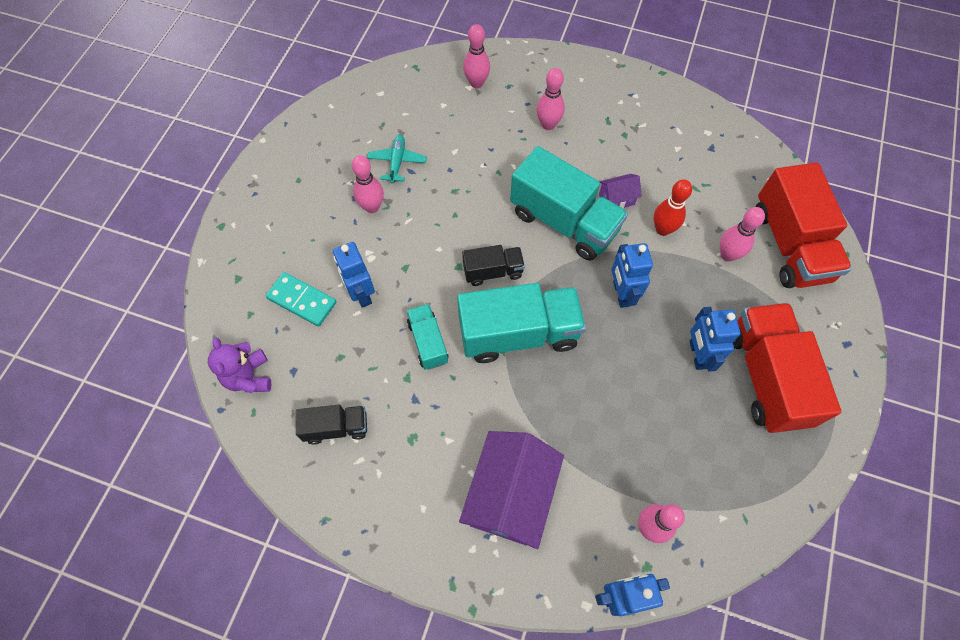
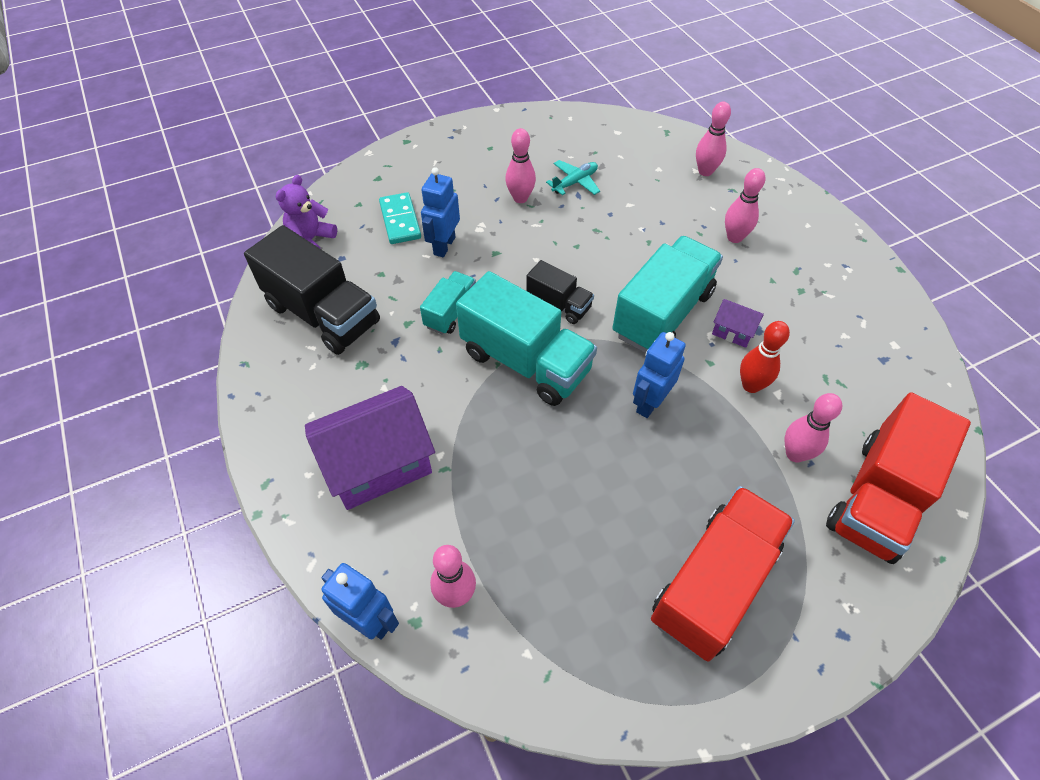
camera: 45 degrees right, 10 degrees down
black truck [296,405,367,445] -> black truck [244,225,380,355], size x1.91
turquoise truck [510,146,628,261] -> turquoise truck turned 135 degrees counterclockwise [612,236,723,353]
blue robot [689,307,740,372] -> none

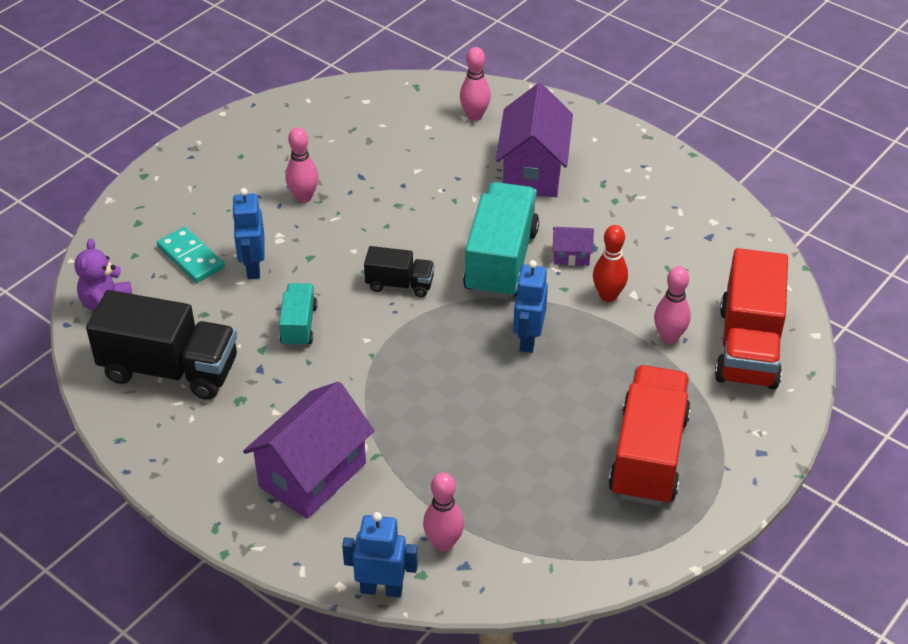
camera: 25 degrees left, 10 degrees down
turquoise truck [456,271,597,406] -> none
turquoise plane [546,160,600,195] -> none
pink bowling pin [725,168,765,243] -> purple house [496,83,573,197]

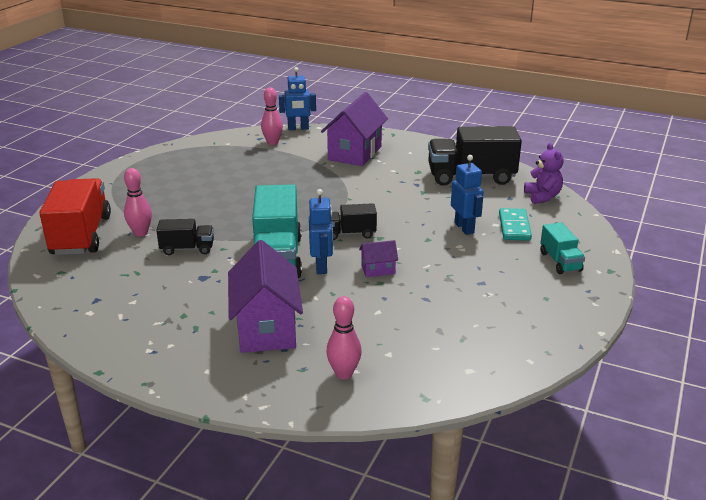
camera: 165 degrees right, 15 degrees down
turquoise domino [157,227,225,283] -> turquoise domino turned 60 degrees clockwise [499,208,532,241]
turquoise truck [279,283,318,347] -> turquoise truck moved to [540,222,585,274]
pink bowling pin [285,127,319,203] -> none
blue robot [513,260,548,353] -> blue robot moved to [309,189,333,274]
purple house [553,227,594,266] -> purple house moved to [359,240,398,277]
red bowling pin [593,225,628,302] -> black truck [156,219,214,255]
red truck [608,365,691,506] -> none

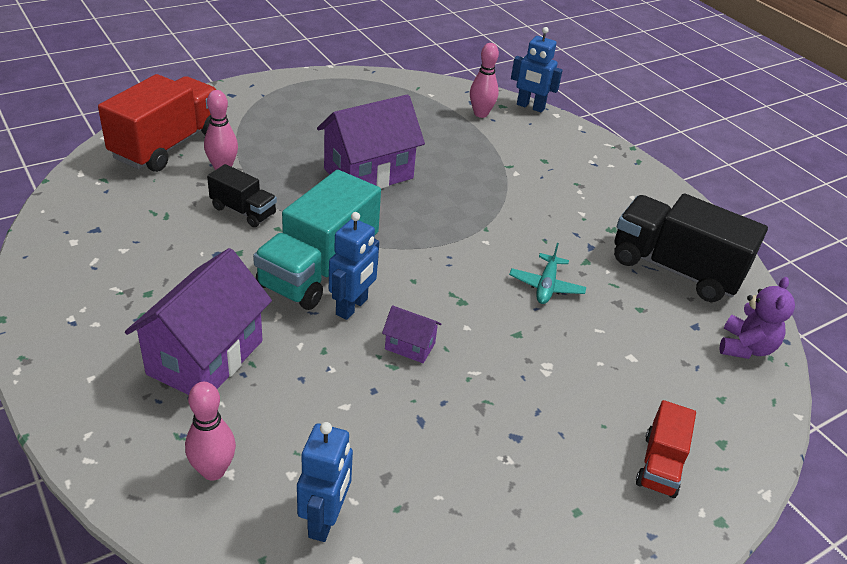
camera: 30 degrees right, 10 degrees up
purple house [321,92,388,166] -> purple house moved to [317,94,425,189]
black truck [331,203,377,240] -> none
blue robot [451,155,483,235] -> blue robot moved to [297,422,353,542]
turquoise domino [499,208,532,241] -> none
turquoise truck [540,222,585,274] -> red truck [636,400,696,498]
none -> turquoise plane [509,243,586,304]

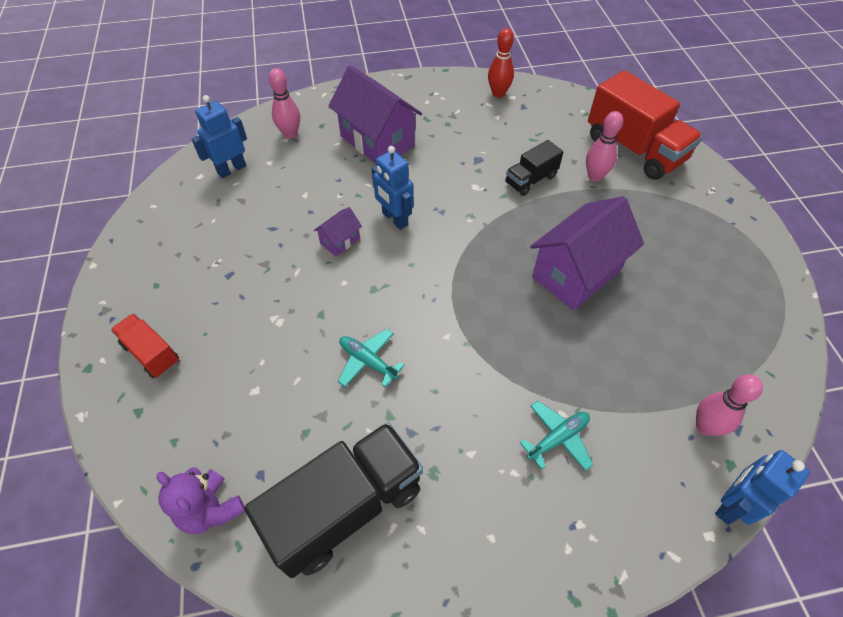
camera: 115 degrees right, 15 degrees up
turquoise truck [253,170,381,310] -> none
blue robot [297,422,353,542] -> blue robot turned 105 degrees clockwise [192,95,247,178]
purple house [317,94,425,189] -> purple house turned 60 degrees clockwise [530,196,644,310]
none -> red bowling pin [488,28,514,98]
none -> turquoise plane [520,401,593,471]

